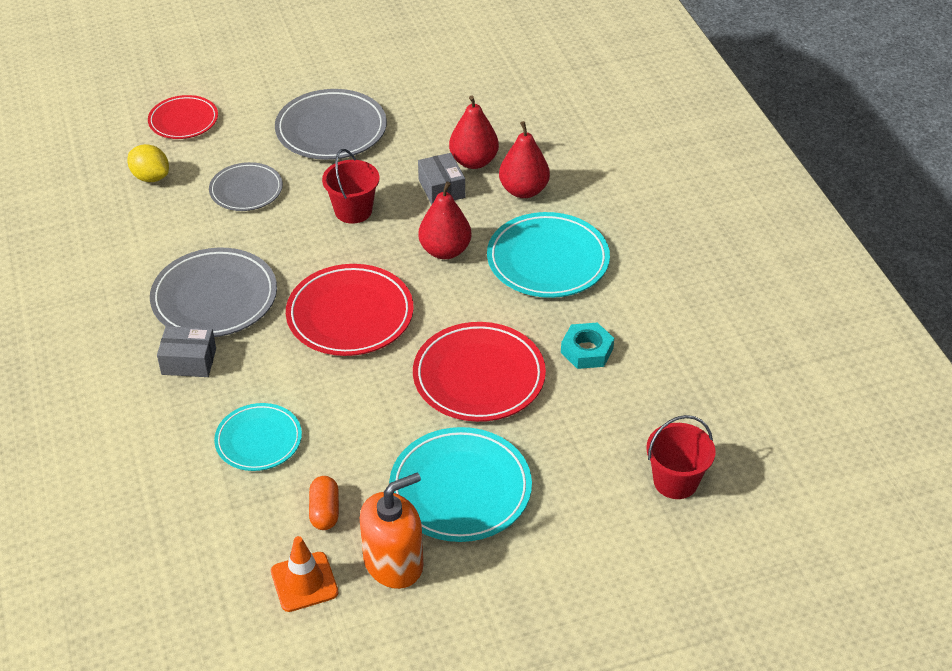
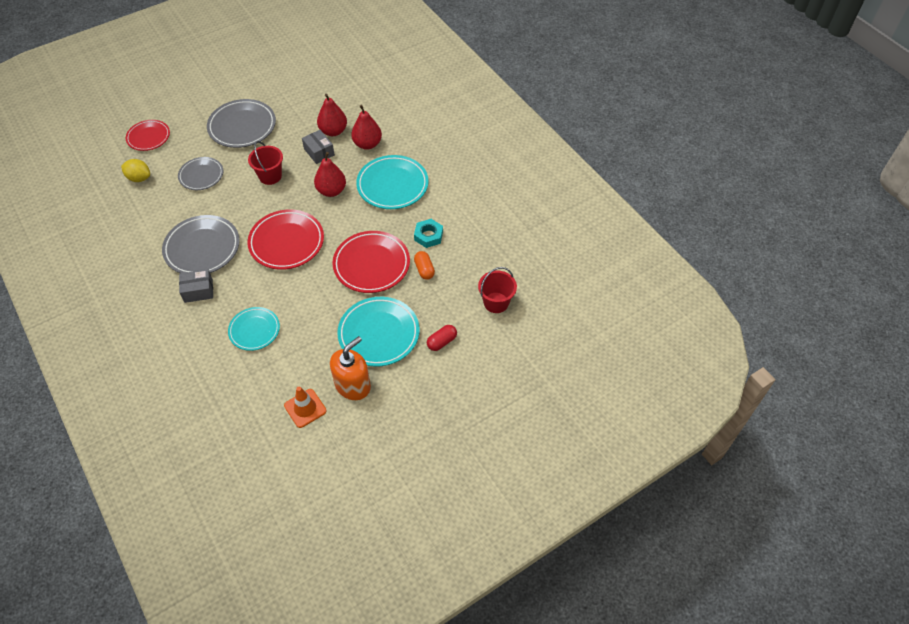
camera: 15 degrees left, 10 degrees up
orange capsule [309,476,339,530] -> orange capsule moved to [414,251,435,280]
none -> red capsule [427,325,457,351]

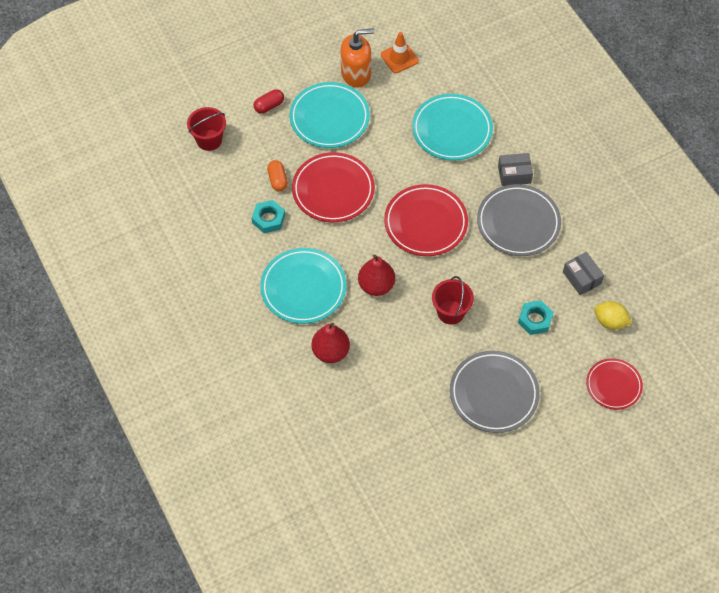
camera: 175 degrees left, 5 degrees up
grey plate [178,157,223,190] -> turquoise nut [518,300,554,335]
turquoise plate [228,307,280,351] -> turquoise plate [412,94,493,161], size x1.59
grey box [302,130,335,164] -> grey box moved to [563,252,604,295]
red pear [317,94,347,136] -> none
orange soap dispenser [330,336,371,400] -> orange soap dispenser turned 150 degrees counterclockwise [341,28,374,87]

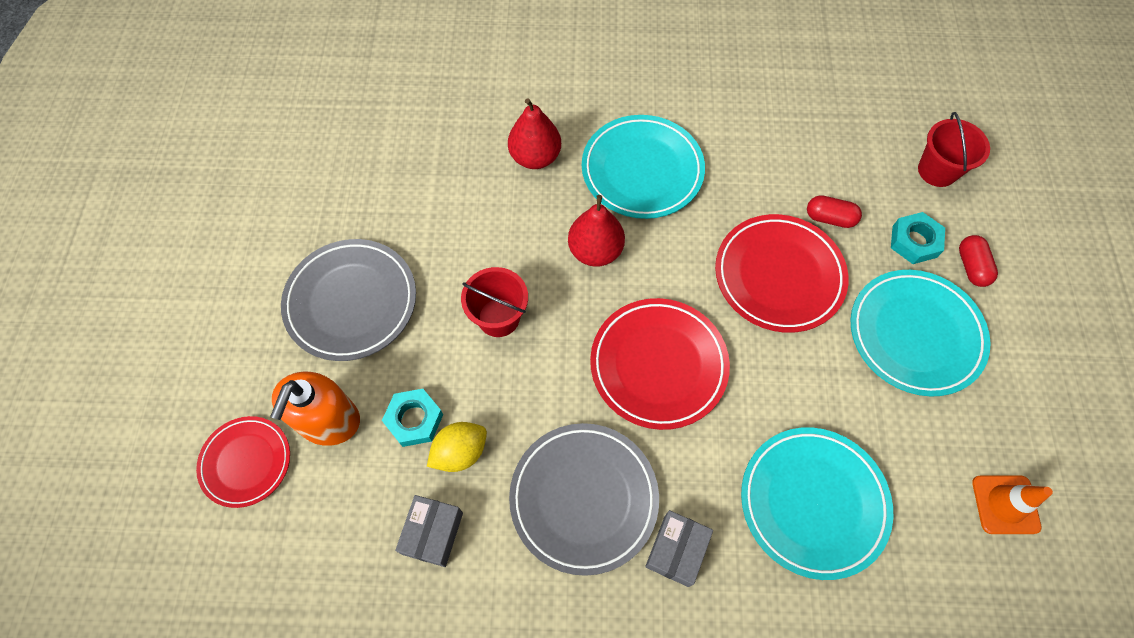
camera: 120 degrees right, 5 degrees up
turquoise nut [252,200,285,233] -> turquoise nut moved to [891,212,945,264]
orange capsule [267,160,288,191] -> red capsule [807,195,862,228]
orange soap dispenser [341,28,374,87] -> orange soap dispenser moved to [270,372,360,446]
grey box [563,252,604,295] -> grey box turned 75 degrees counterclockwise [395,495,463,567]
yellow lemon [594,301,632,330] -> yellow lemon moved to [427,422,487,472]

